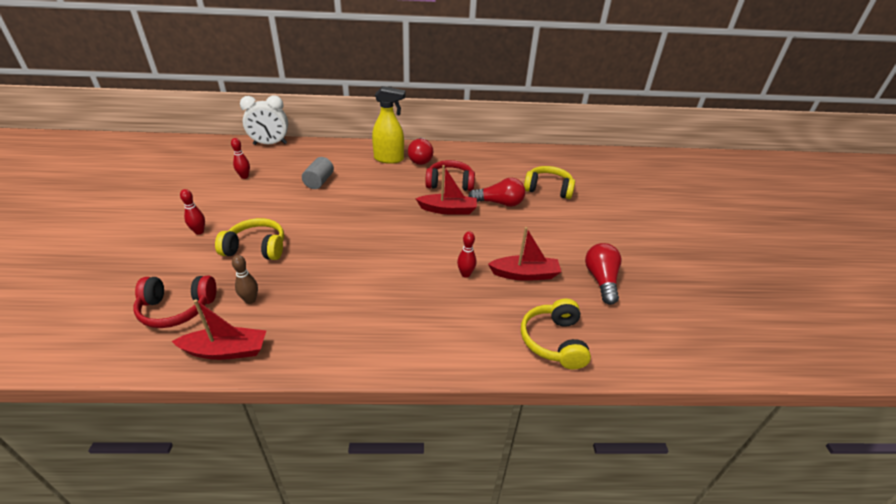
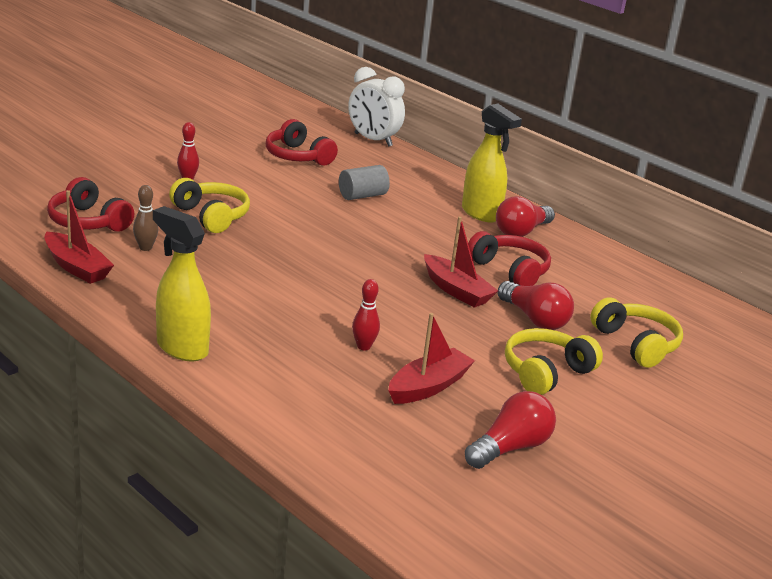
camera: 45 degrees right, 10 degrees down
red bowling pin [231,138,250,179] -> red headphones [266,119,338,166]
red boat [488,227,561,281] -> red boat turned 90 degrees counterclockwise [389,313,475,404]
yellow headphones [521,298,591,369] -> yellow headphones moved to [505,328,603,395]
none -> yellow spray bottle [153,206,211,361]

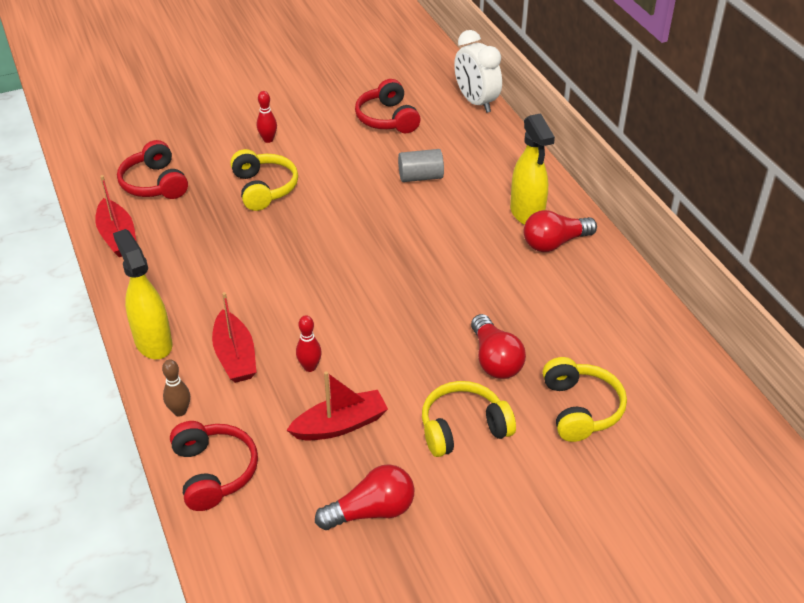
camera: 25 degrees right, 15 degrees up
brown bowling pin [133,185,158,251] -> brown bowling pin moved to [162,360,190,417]
red boat [424,216,498,308] -> red boat moved to [212,292,256,383]
red headphones [468,231,551,286] -> red headphones moved to [170,421,258,511]

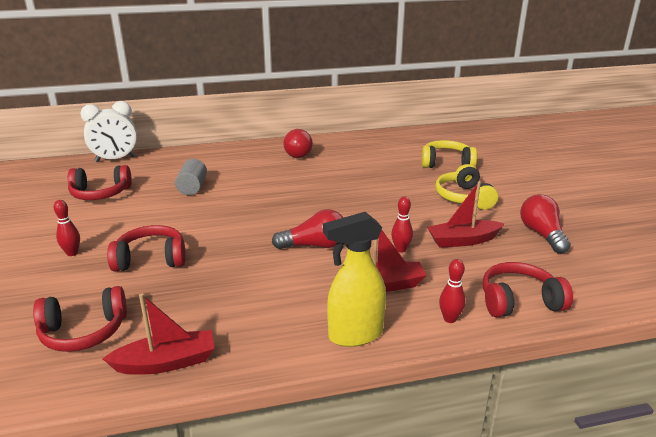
camera: 80 degrees left, 15 degrees down
brown bowling pin [162,360,190,417] -> red bowling pin [439,259,466,323]
yellow headphones [230,149,298,211] -> red headphones [107,225,186,272]
red boat [287,371,388,440] -> red boat turned 90 degrees counterclockwise [427,181,505,248]
red light bulb [471,314,526,379] -> red light bulb moved to [272,209,343,249]
yellow spray bottle [510,113,555,225] -> none

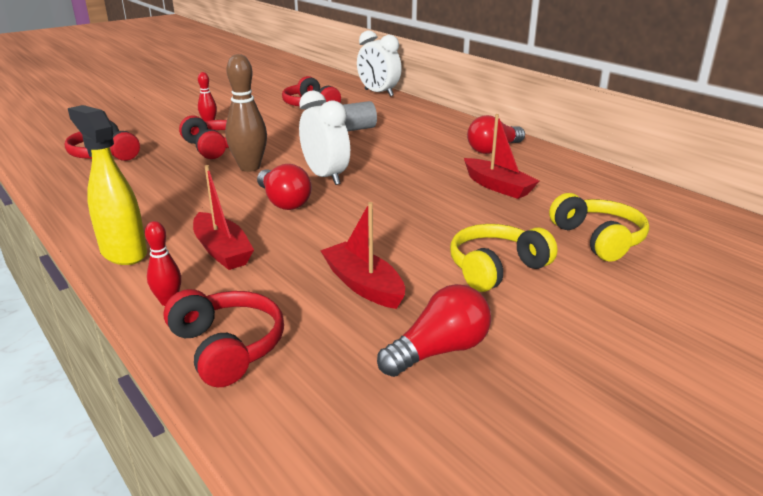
camera: 65 degrees right, 0 degrees up
red boat [102,294,215,375] -> red boat moved to [464,114,539,199]
red bowling pin [391,196,413,253] -> none
none -> brown bowling pin [225,54,267,172]
none -> white clock [299,91,350,185]

